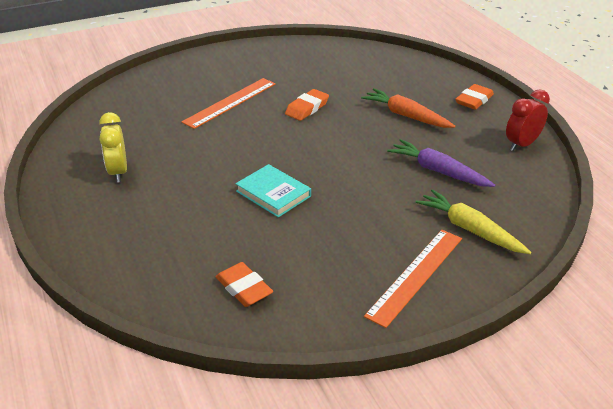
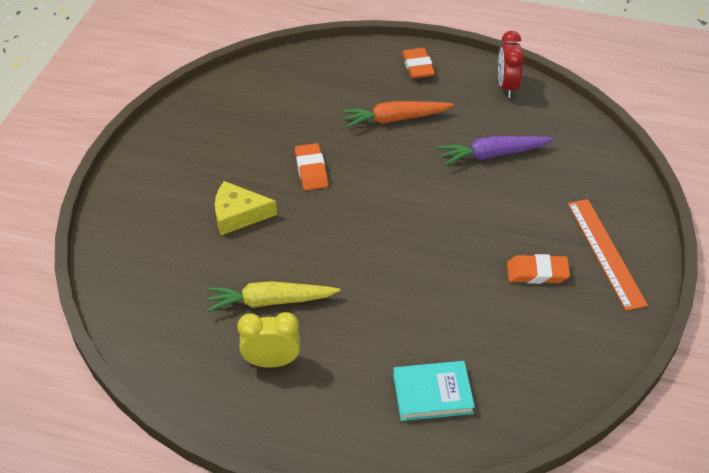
camera: 50 degrees left, 10 degrees up
yellow clock [99,112,127,182] -> yellow clock turned 150 degrees clockwise [237,312,300,368]
orange ruler [182,78,276,129] -> yellow cheese [215,181,277,235]
orange eraser [216,262,273,307] -> orange eraser moved to [507,254,570,284]
turquoise book [236,164,311,218] -> turquoise book moved to [393,361,475,421]
yellow carrot [415,189,531,254] -> yellow carrot moved to [206,281,340,312]

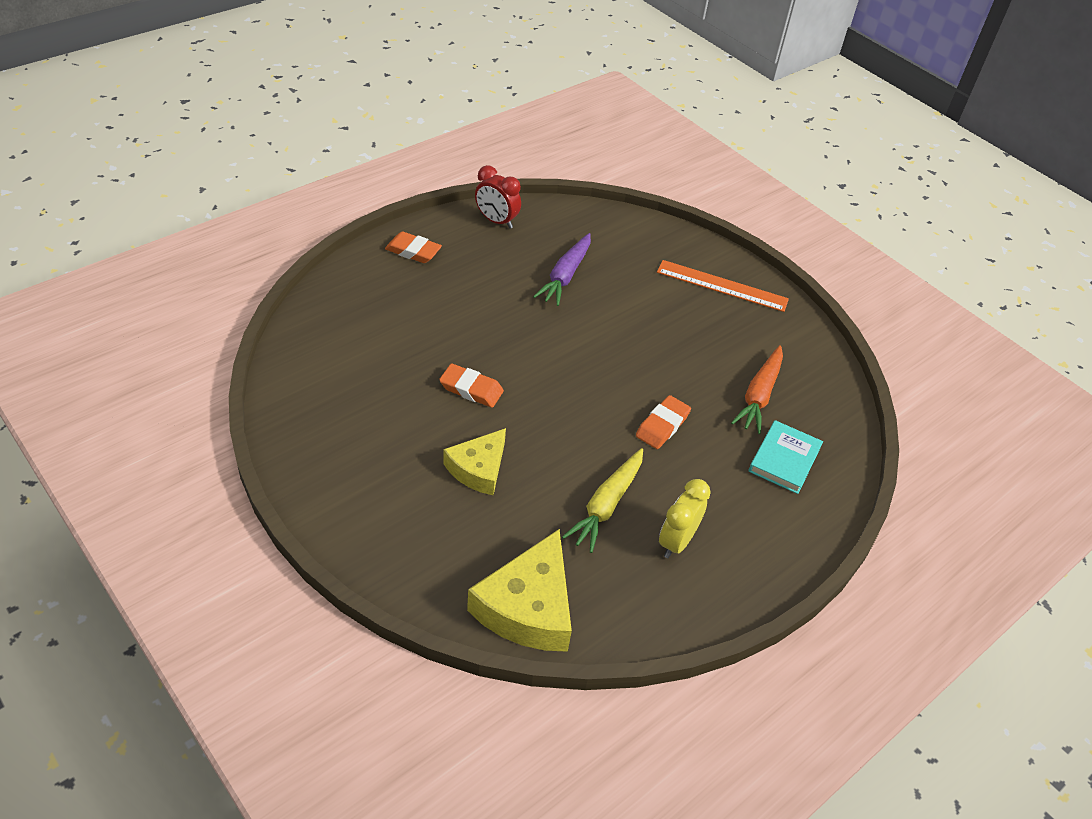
camera: 60 degrees left, 0 degrees up
orange carrot [341,101,454,128] -> orange carrot moved to [731,345,783,434]
orange eraser [507,254,570,284] -> orange eraser moved to [636,395,691,449]
none -> yellow cheese [467,529,572,652]

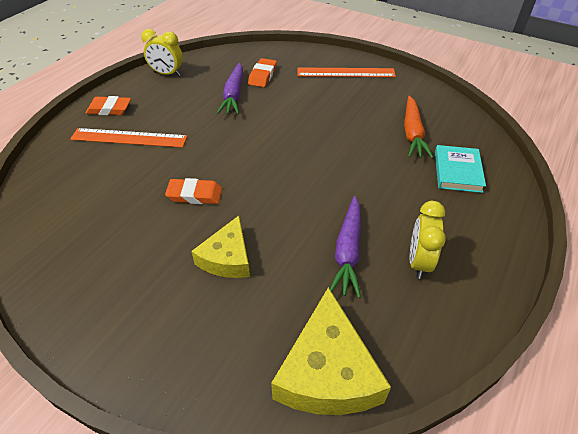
camera: 15 degrees left, 0 degrees up
red clock [475,165,521,229] -> yellow clock [141,29,183,76]
yellow carrot [562,448,643,553] -> purple carrot [330,196,361,298]
orange eraser [636,395,691,449] -> orange eraser moved to [248,58,277,87]
none -> orange ruler [70,128,187,148]

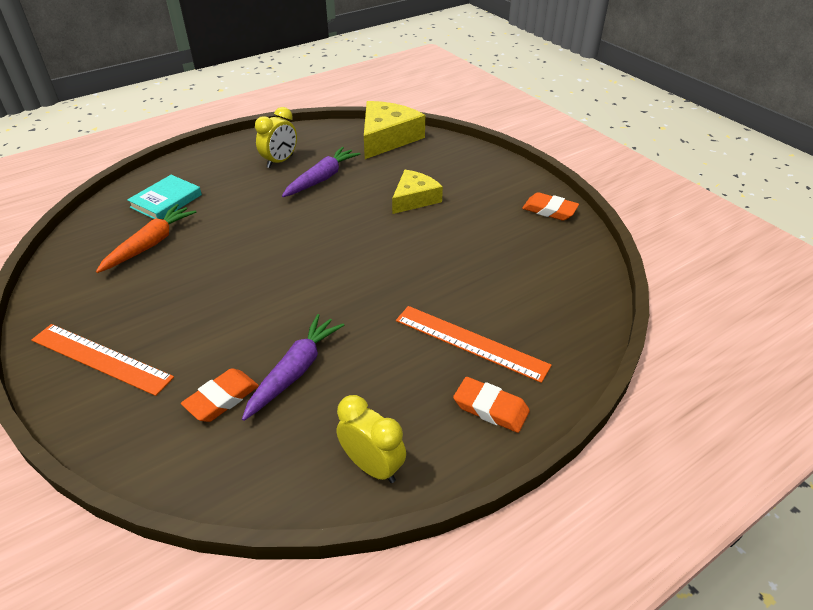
camera: 155 degrees left, 5 degrees down
orange eraser [165,178,222,204] -> orange eraser moved to [522,192,579,221]

